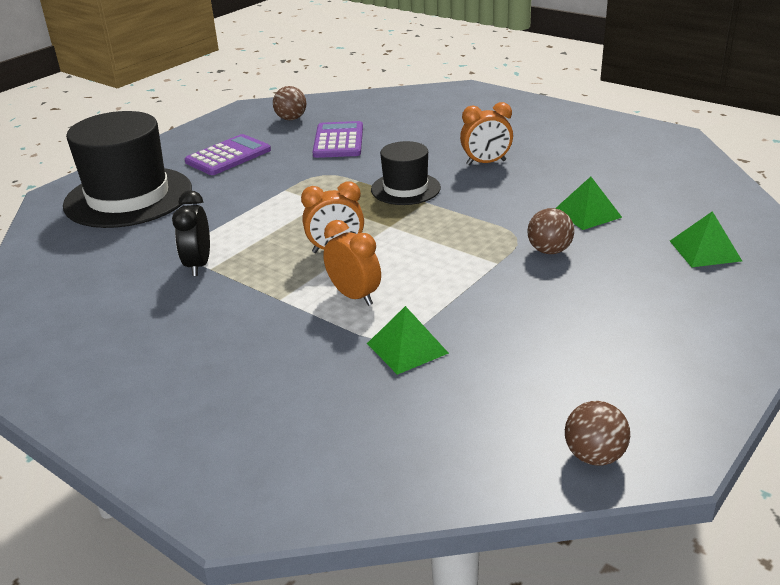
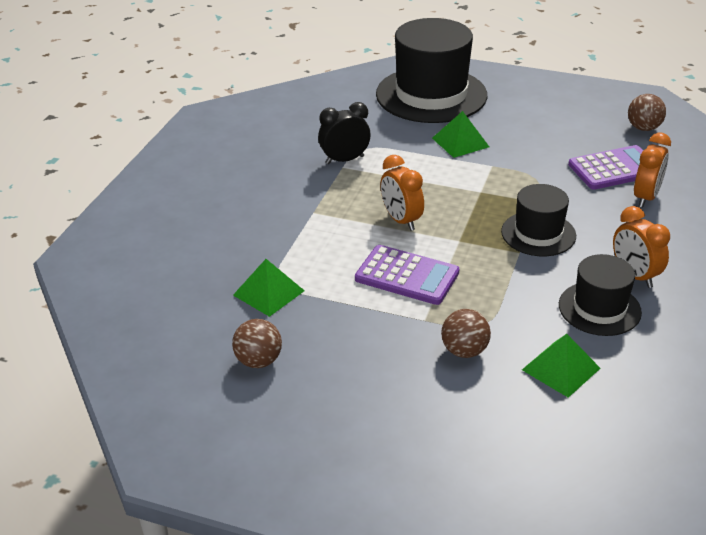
camera: 70 degrees right, 5 degrees up
purple calculator [184,134,271,175] -> purple calculator moved to [355,245,459,305]
orange clock [323,220,381,306] -> orange clock moved to [634,132,671,207]
brown ball [565,401,630,466] -> brown ball moved to [232,319,282,368]
green pyramid [670,211,742,267] -> green pyramid moved to [432,111,489,158]
none -> black hat [559,254,642,336]

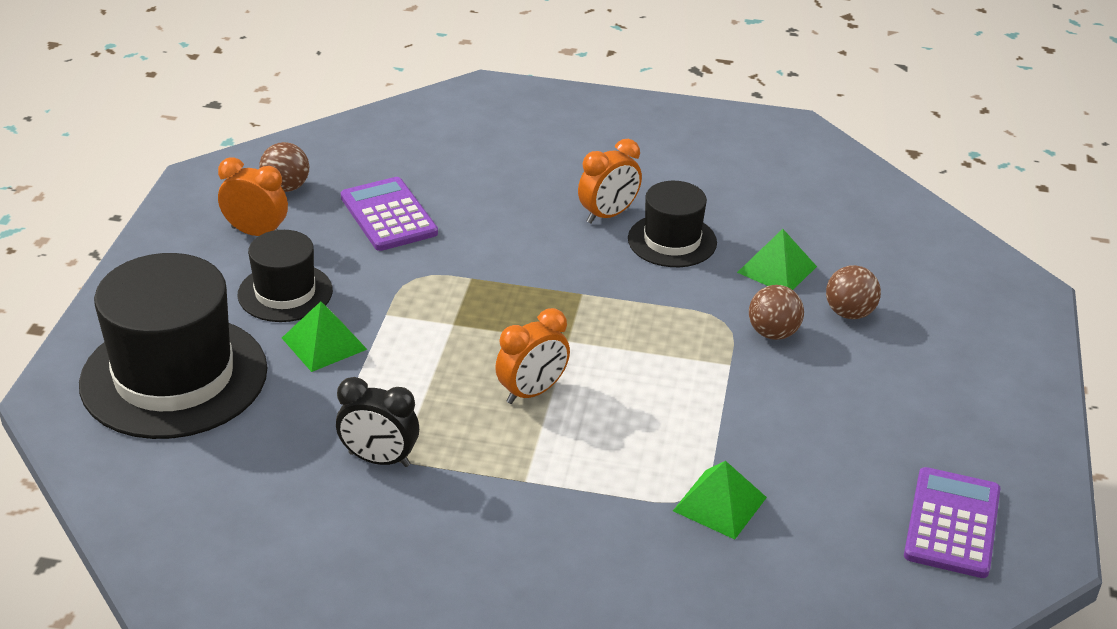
camera: 100 degrees left, 0 degrees up
brown ball [232,319,282,368] -> brown ball moved to [826,265,881,319]
black clock [318,102,371,164] -> black clock turned 45 degrees counterclockwise [336,377,419,467]
purple calculator [355,245,459,305] -> purple calculator moved to [904,467,1000,578]
black hat [501,184,576,256] -> black hat moved to [238,230,333,322]
orange clock [634,132,671,207] -> orange clock moved to [218,157,288,236]

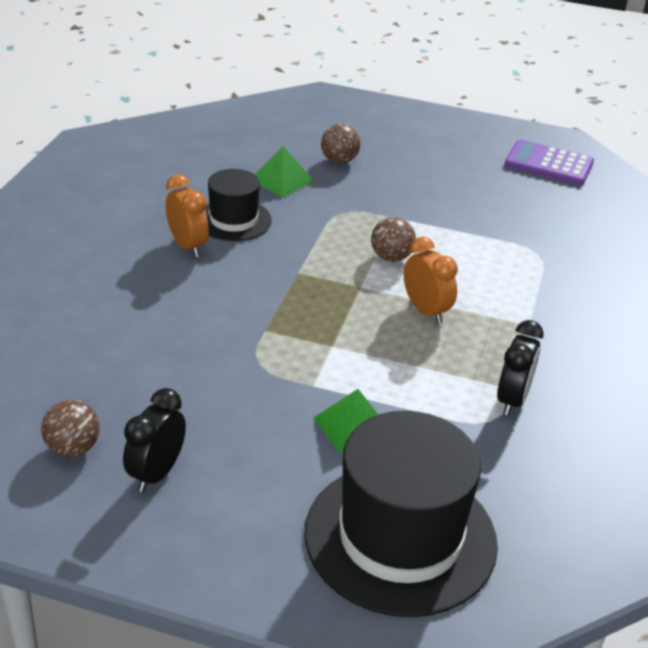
camera: 85 degrees left, 0 degrees up
orange clock [218,157,288,236] -> black clock [123,388,186,492]
black hat [238,230,333,322] -> none
purple calculator [341,177,438,251] -> none
green pyramid [673,461,767,540] -> none
brown ball [749,285,804,340] -> brown ball moved to [371,217,416,262]

